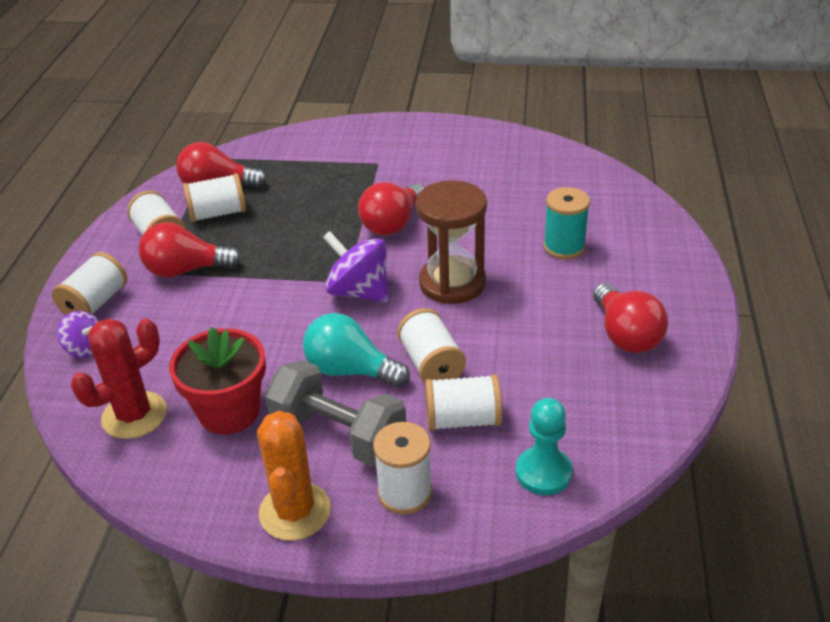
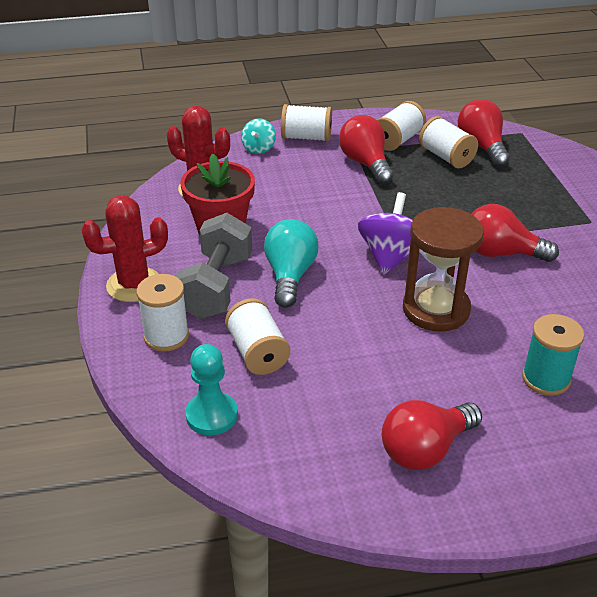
camera: 70 degrees right, 0 degrees up
purple spinning top [57,311,99,358] -> turquoise spinning top [241,118,276,154]
orange cactus [257,411,331,541] -> red cactus [81,196,168,302]
white spool [397,308,466,383] -> none

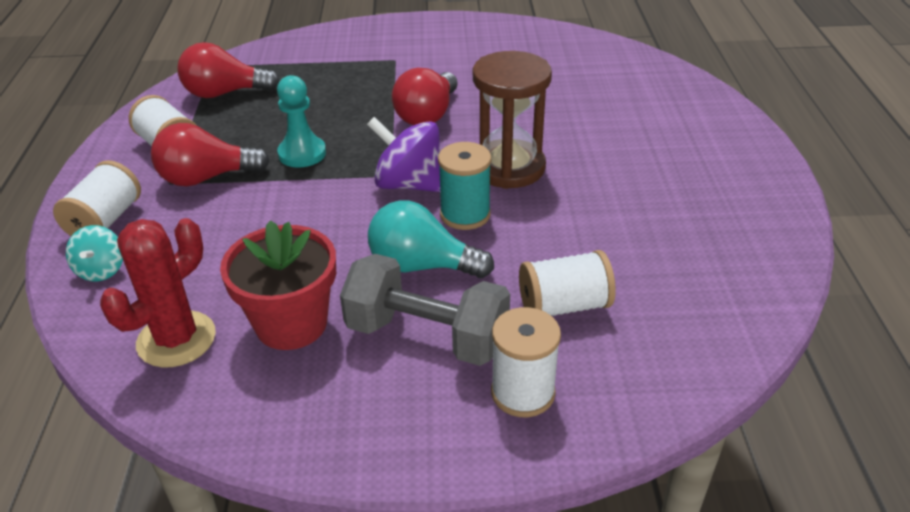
camera: 80 degrees left, 0 degrees up
red cactus [81,196,168,302] -> none
turquoise pawn [185,344,238,435] -> turquoise pawn moved to [277,75,326,168]
turquoise spinning top [241,118,276,154] -> turquoise spinning top turned 60 degrees clockwise [66,225,123,282]
red light bulb [382,400,482,470] -> none
white spool [419,116,478,169] -> none
turquoise spool [522,314,585,396] -> turquoise spool moved to [438,142,491,230]

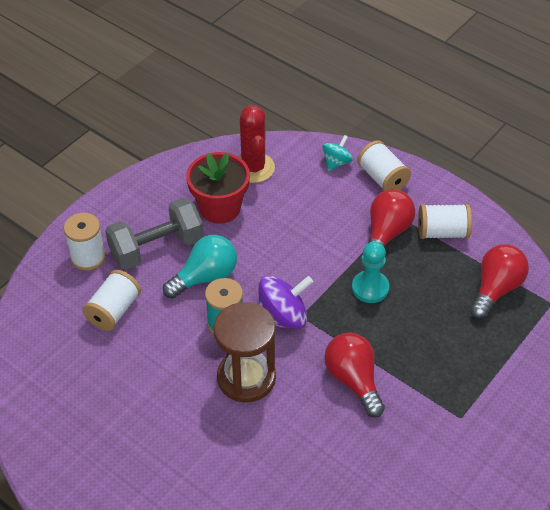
camera: 130 degrees right, 10 degrees up
turquoise spinning top [66,225,123,282] -> turquoise spinning top turned 90 degrees clockwise [323,135,353,171]

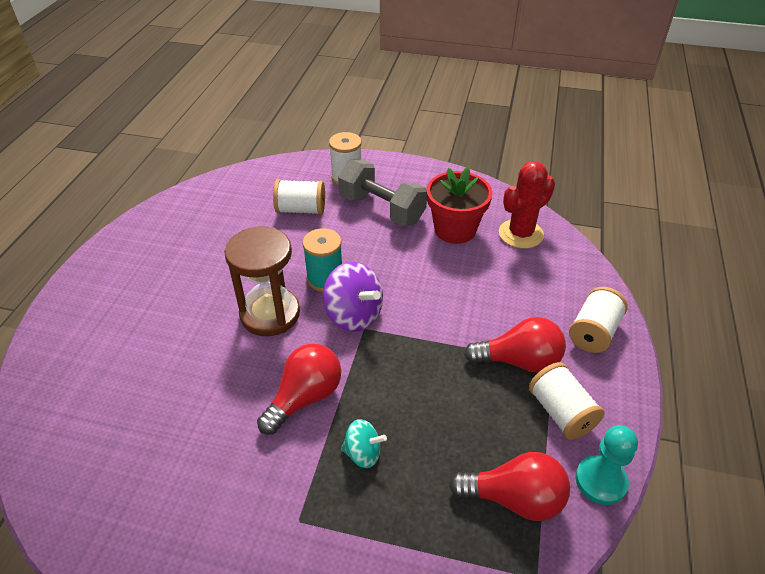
camera: 65 degrees right, 5 degrees down
turquoise light bulb [163,235,237,298] -> none
turquoise spinning top [323,135,353,171] -> turquoise spinning top moved to [341,419,387,468]
turquoise pawn [352,242,389,303] -> turquoise pawn moved to [575,425,638,505]

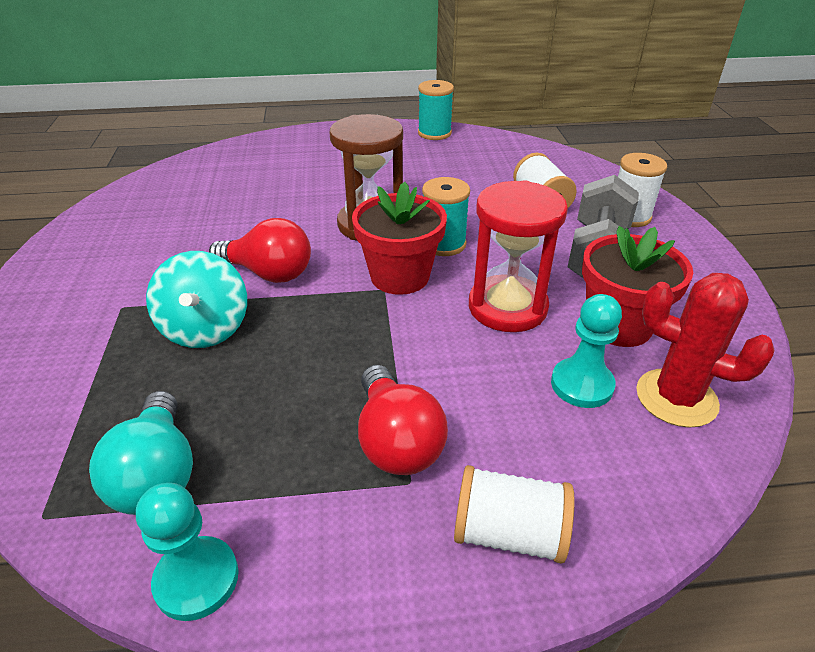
camera: 70 degrees right, 5 degrees down
purple spinning top [323,262,383,332] -> red flower pot [352,182,447,295]
turquoise spinning top [341,419,387,468] -> turquoise spinning top [146,251,247,348], size x1.71
red light bulb [449,452,570,521] -> turquoise light bulb [89,391,193,515]
white spool [529,362,605,440] -> none
none -> turquoise spool [418,80,454,140]
none -> red hourglass [469,180,568,332]
none -> turquoise pawn [551,294,622,408]

